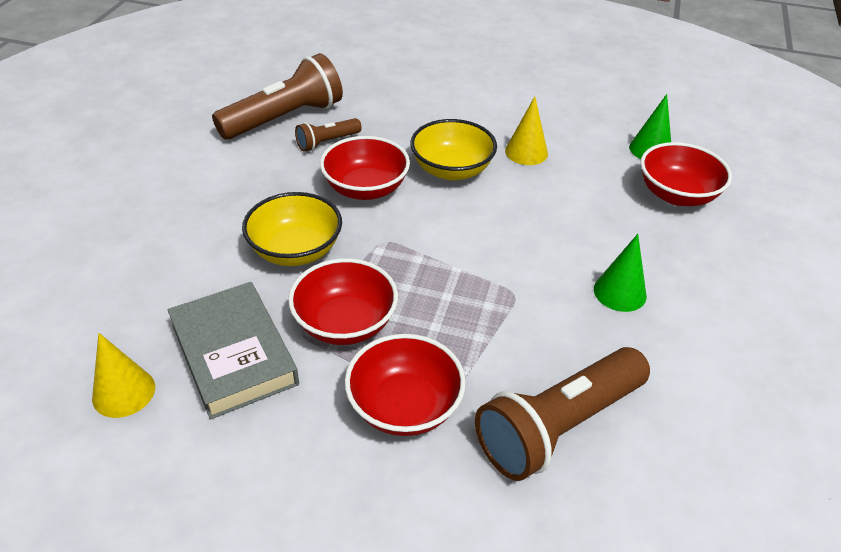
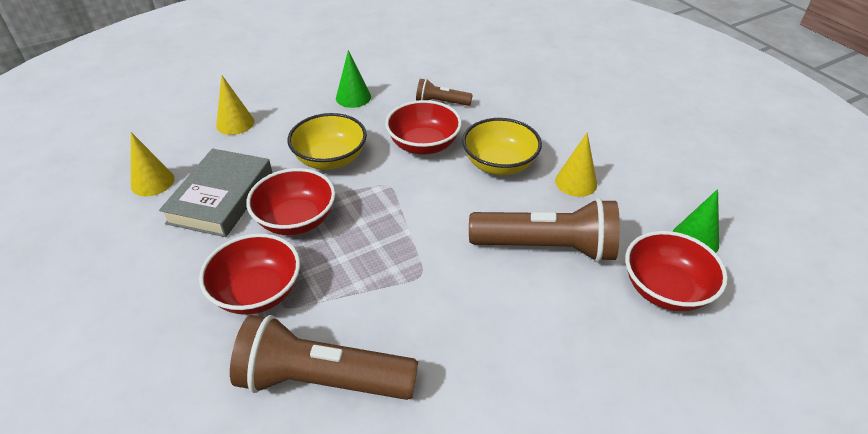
camera: 45 degrees right, 0 degrees up
brown flashlight [212,53,343,140] -> brown flashlight moved to [469,198,620,262]
green cone [594,234,647,312] -> green cone moved to [336,50,371,108]
none -> yellow cone [216,75,254,135]

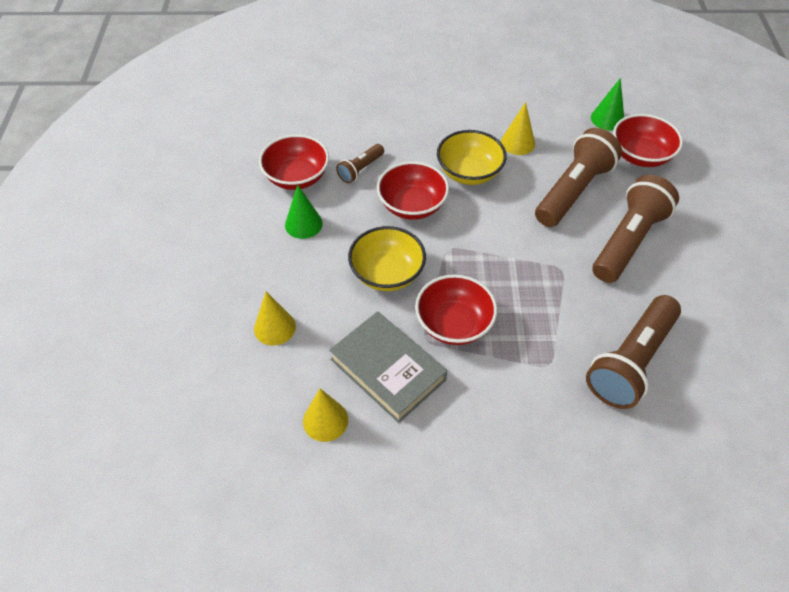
camera: 60 degrees left, 10 degrees up
red bowl [199,234,300,315] -> red bowl moved to [259,134,329,190]
none -> brown flashlight [592,175,679,283]

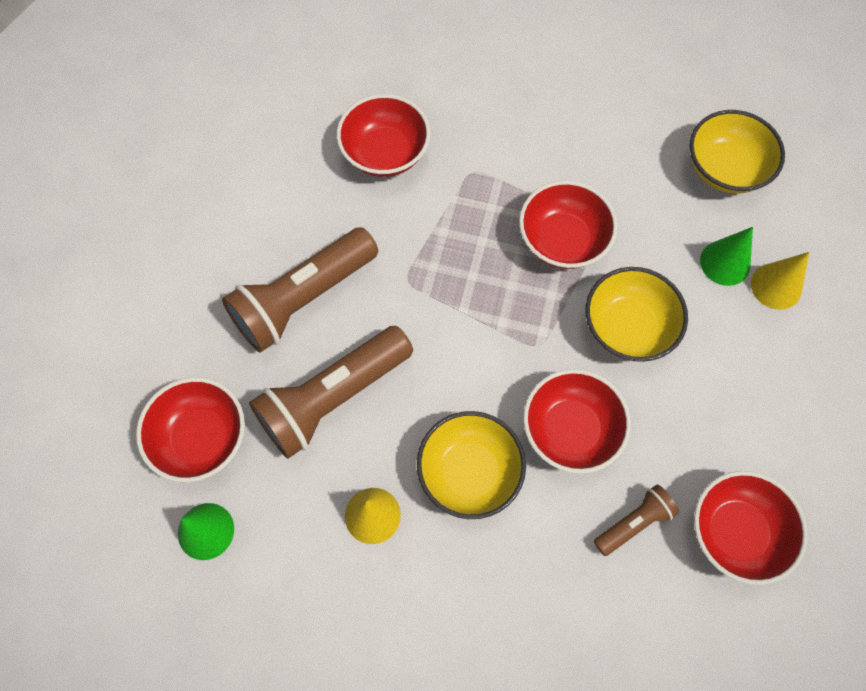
camera: 165 degrees left, 15 degrees up
green cone [285,185,323,239] -> green cone moved to [700,227,753,286]
yellow cone [303,389,348,442] -> yellow bowl [690,110,785,193]
grey book [329,311,447,423] -> none
brown flashlight [586,295,681,409] -> red bowl [337,94,430,177]

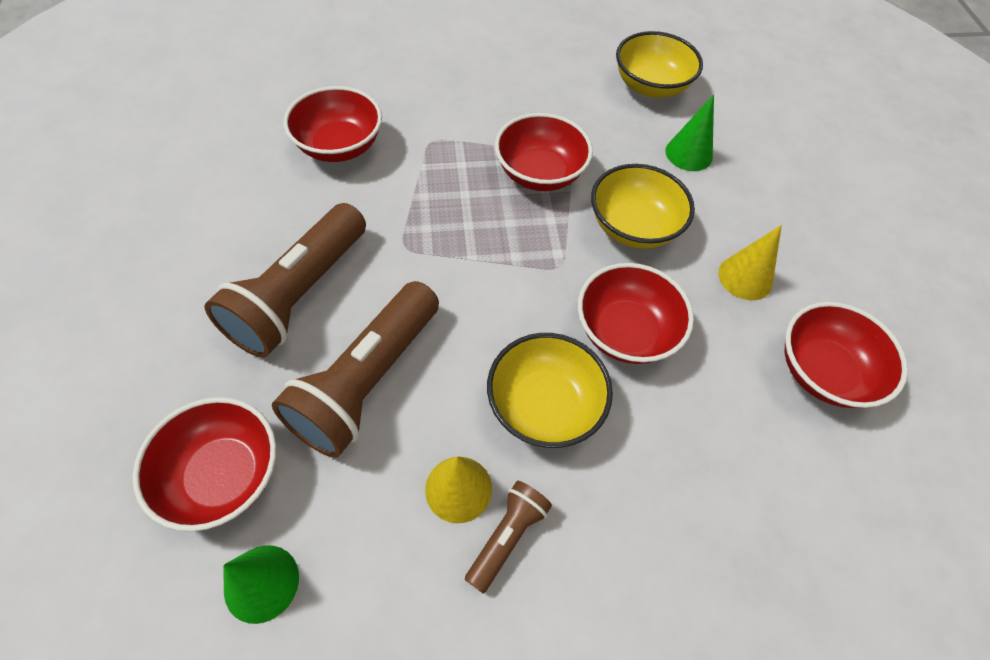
camera: 25 degrees left, 10 degrees down
brown flashlight [594,484,679,556] -> brown flashlight moved to [465,481,552,593]
yellow cone [751,252,809,310] -> yellow cone moved to [718,225,782,300]

